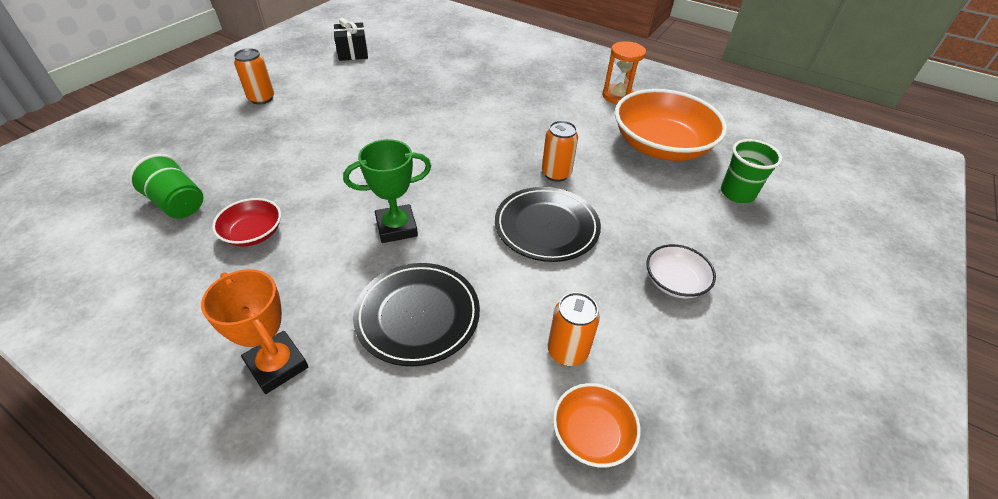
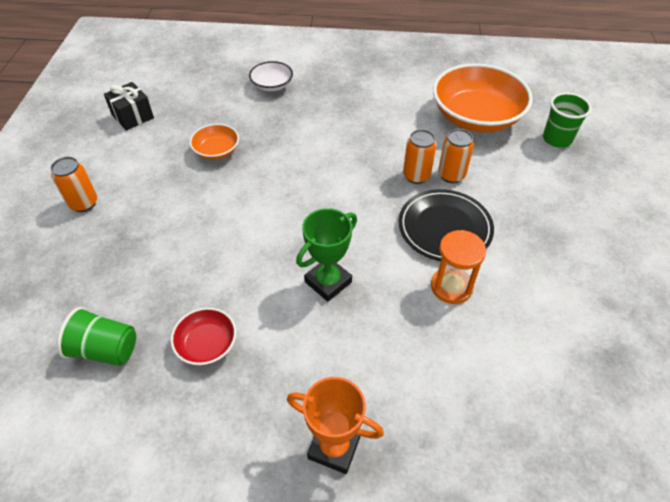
camera: 25 degrees left, 5 degrees up
black plate [353,263,480,366] -> none
orange can [548,292,600,366] -> orange can moved to [438,129,474,183]
orange bowl [553,383,640,467] -> orange bowl moved to [190,124,239,160]
orange hourglass [602,41,646,104] -> orange hourglass moved to [431,230,486,304]
white bowl [646,244,716,298] -> white bowl moved to [249,61,293,91]

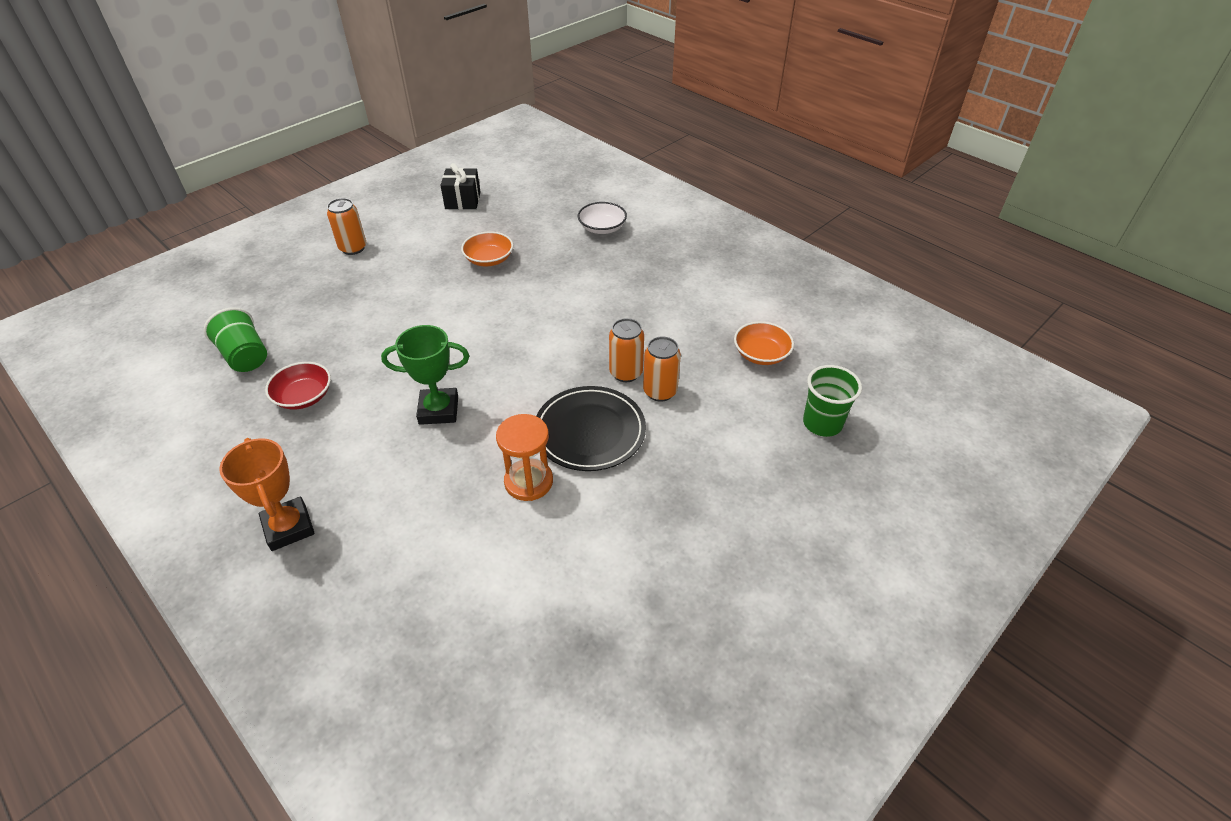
camera: 40 degrees right, 5 degrees down
orange bowl [433,63,533,132] -> orange bowl [734,321,794,365], size x0.48

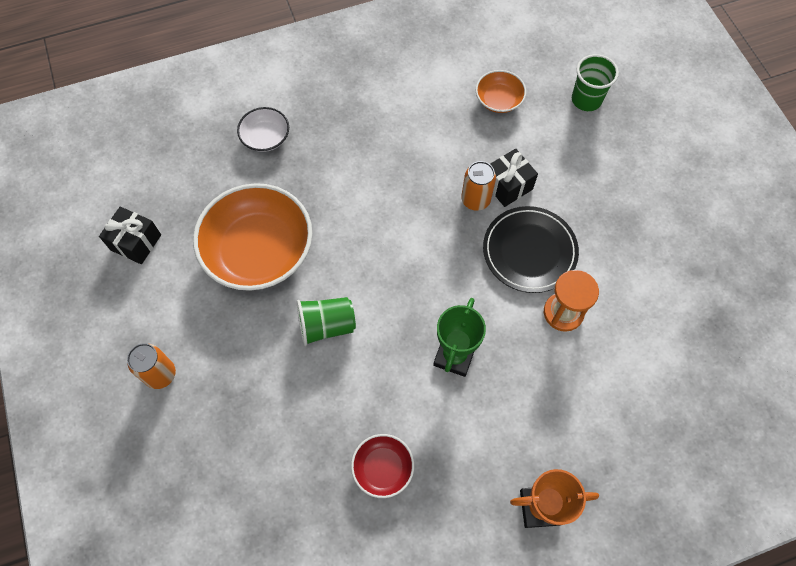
camera: 65 degrees left, 20 degrees up
green cup [204,307,267,372] -> green cup moved to [297,297,356,346]
orange bowl [461,232,513,266] -> orange bowl [193,183,312,291], size x2.08
orange can [643,337,681,402] -> black gift [490,148,538,207]

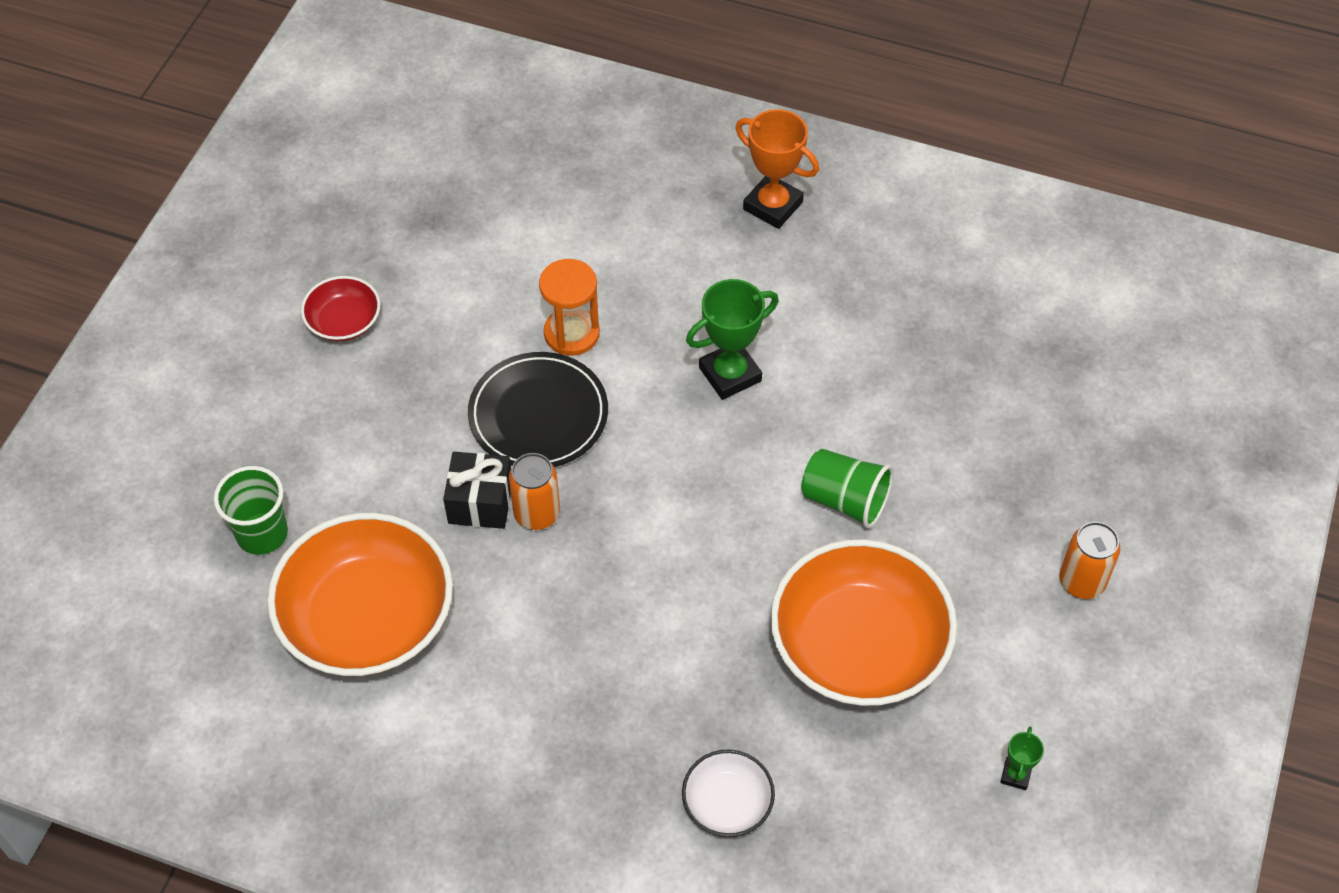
camera: 140 degrees left, 10 degrees down
black gift [99,206,161,264] -> green trophy [1000,727,1044,790]
red bowl [351,434,414,498] -> red bowl moved to [301,276,380,341]
orange bowl [476,70,526,113] -> orange bowl [267,513,453,676], size x2.08

